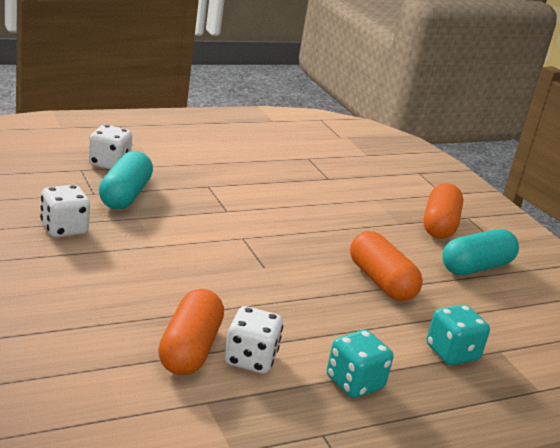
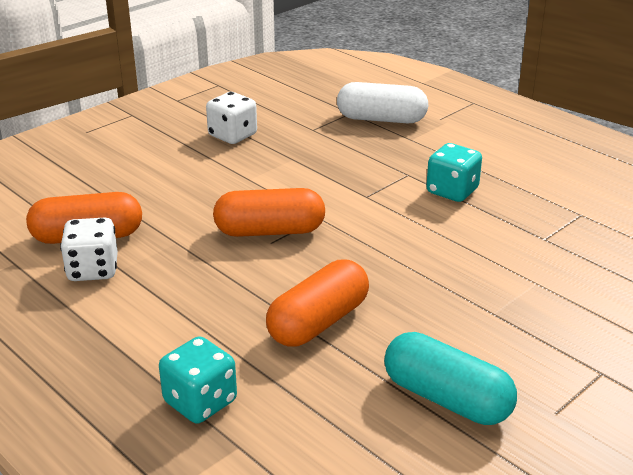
camera: 75 degrees right, 5 degrees up
white dice [89,125,132,169] -> white capsule [337,82,428,123]
turquoise capsule [99,151,153,209] -> none
turquoise dice [327,330,393,398] -> turquoise dice moved to [426,143,482,202]
orange capsule [423,183,463,239] -> orange capsule moved to [213,188,325,237]

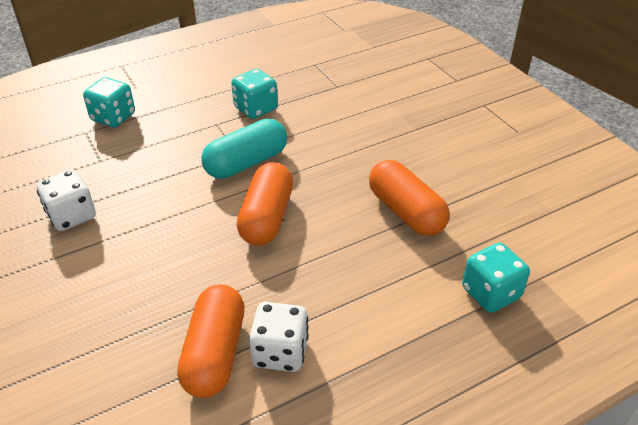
camera: 75 degrees left, 10 degrees up
white capsule [337,82,428,123] -> turquoise dice [83,77,135,127]
turquoise capsule [384,332,517,425] -> turquoise capsule moved to [201,119,287,179]

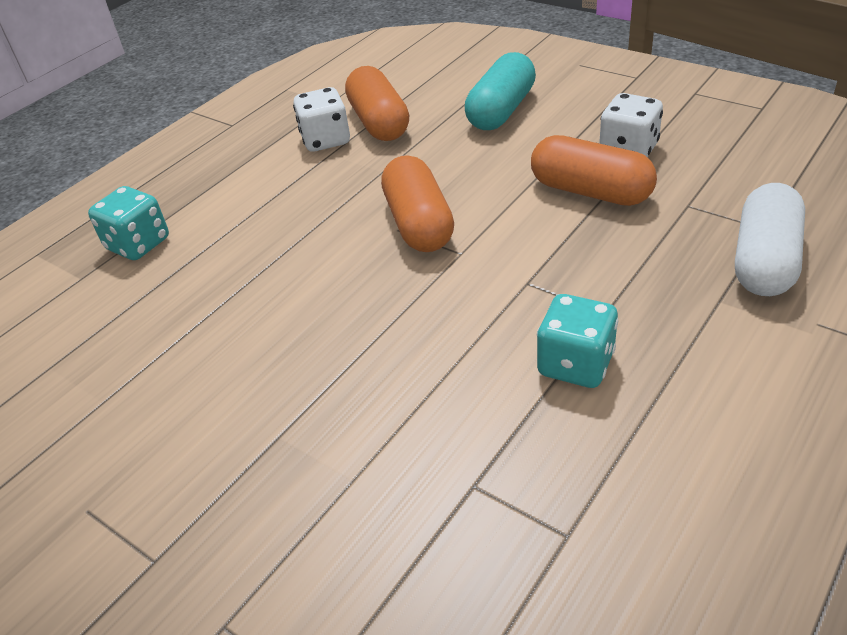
camera: 160 degrees right, 0 degrees up
turquoise dice [83,77,135,127] -> white capsule [735,183,805,296]
turquoise capsule [201,119,287,179] -> turquoise capsule moved to [465,52,536,130]
orange capsule [369,160,450,236] -> orange capsule moved to [531,135,657,206]

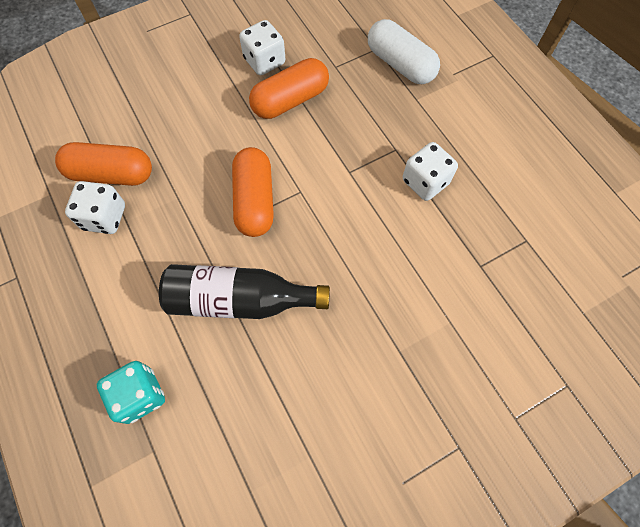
camera: 70 degrees left, 25 degrees up
orange capsule [381,155,454,252] -> orange capsule turned 75 degrees clockwise [232,147,274,237]
turquoise capsule [465,52,536,130] -> none
turquoise dice [537,294,618,388] -> white dice [403,142,458,201]
none -> black bottle [159,264,330,319]

